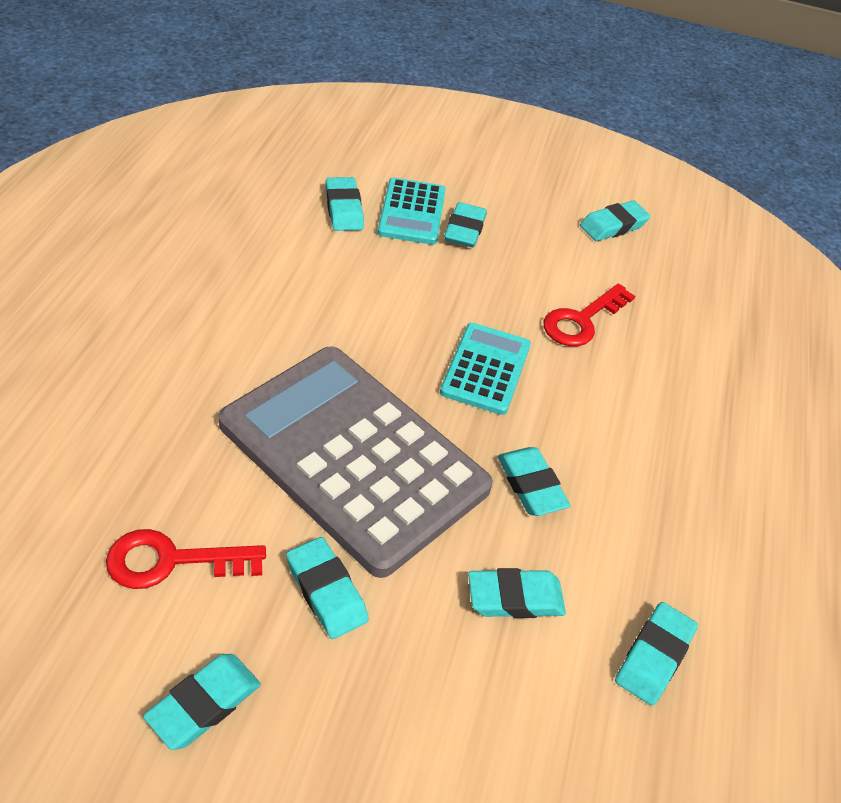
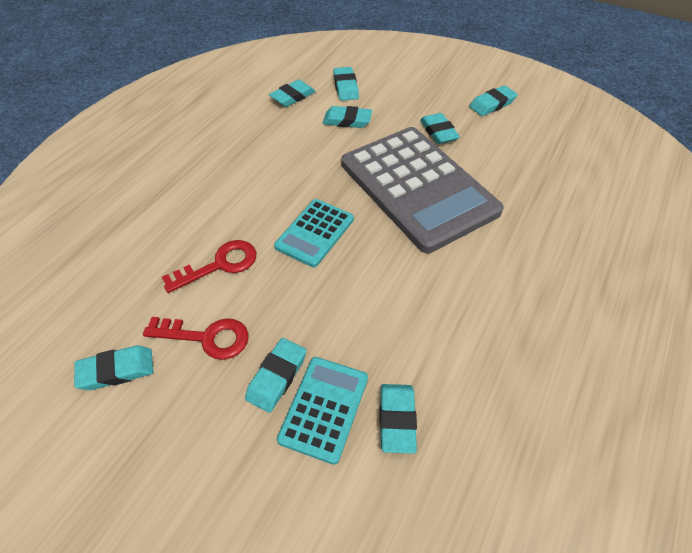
camera: 160 degrees left, 5 degrees up
red key [106,529,266,589] -> red key moved to [143,317,249,360]
turquoise eraser [497,447,571,516] -> turquoise eraser moved to [333,67,359,101]

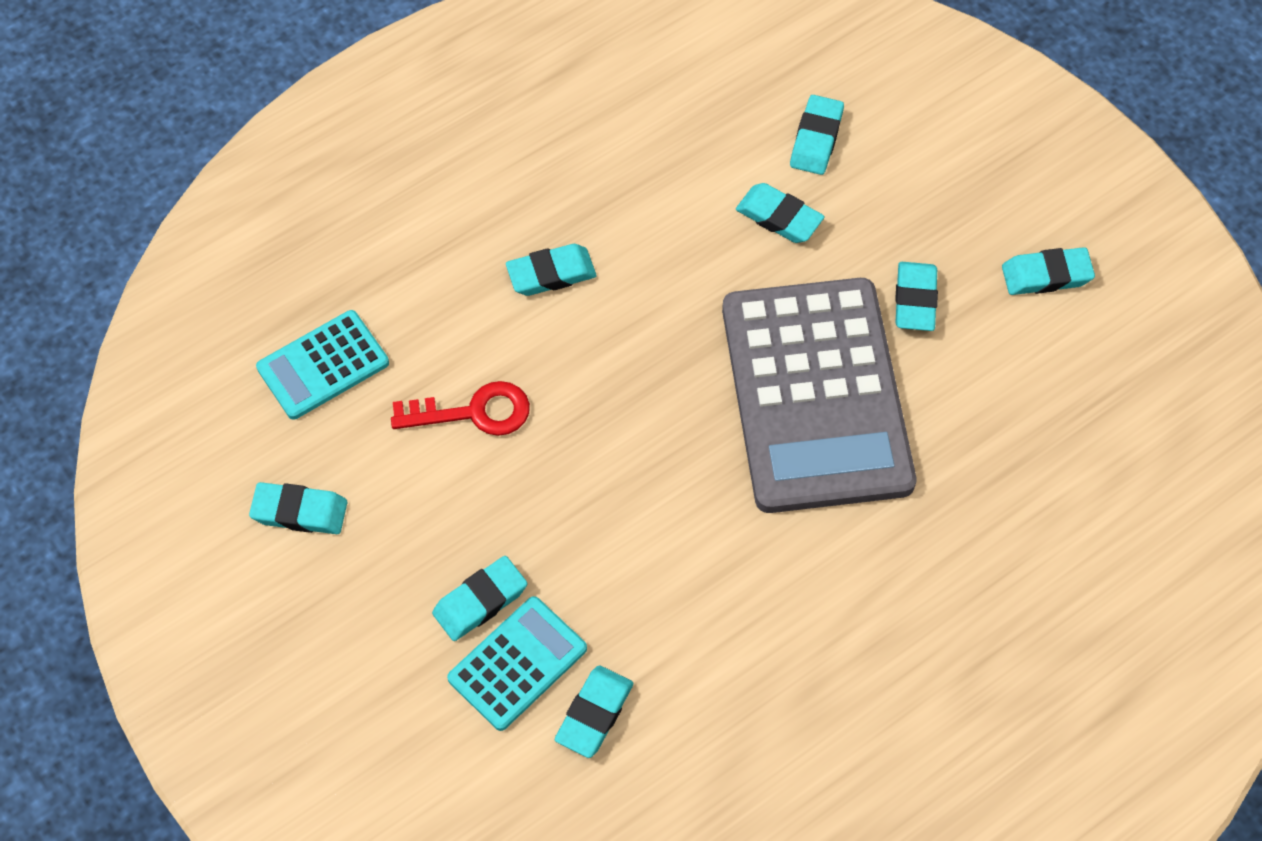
camera: 25 degrees right, 10 degrees up
red key [143,317,249,360] -> none
turquoise eraser [269,80,316,107] -> turquoise eraser moved to [506,244,596,296]
turquoise calculator [274,199,354,267] -> turquoise calculator moved to [256,310,389,420]

